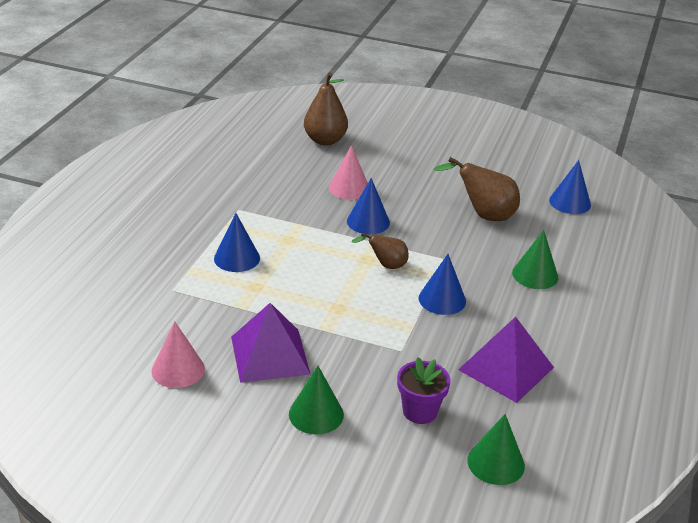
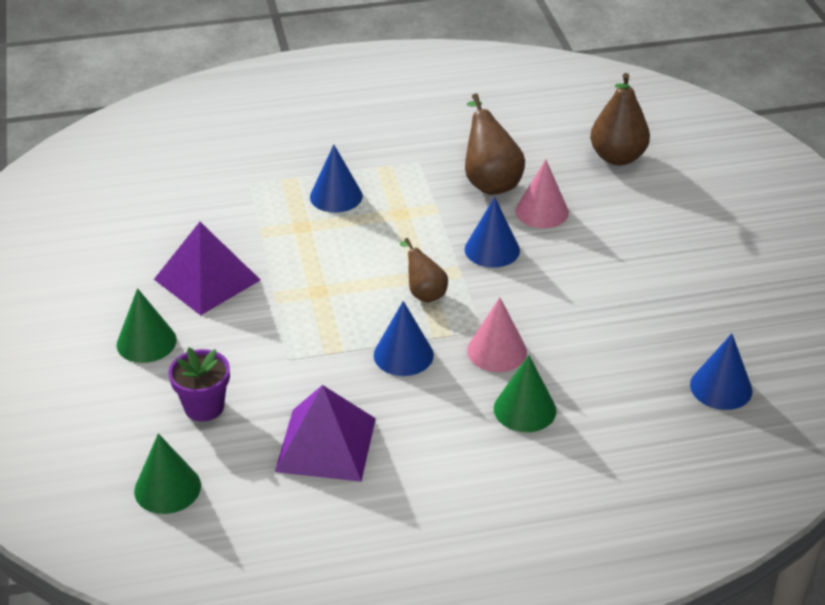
camera: 60 degrees right, 5 degrees up
pink cone [151,321,205,388] -> pink cone moved to [467,297,527,372]
brown pear [433,157,520,221] -> brown pear moved to [465,93,525,195]

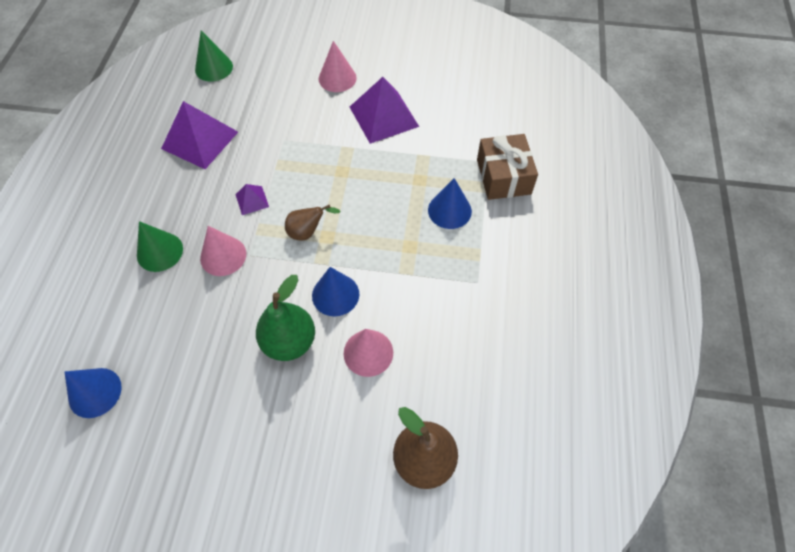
camera: 110 degrees right, 20 degrees up
green cone [117,288,177,363] -> pink cone [319,41,357,92]
purple flower pot [168,348,230,422] -> none
blue cone [374,301,434,376] -> purple pyramid [235,184,269,215]
brown pear [465,93,525,195] -> none
none -> green pear [256,275,315,361]
none -> brown gift [477,134,538,200]

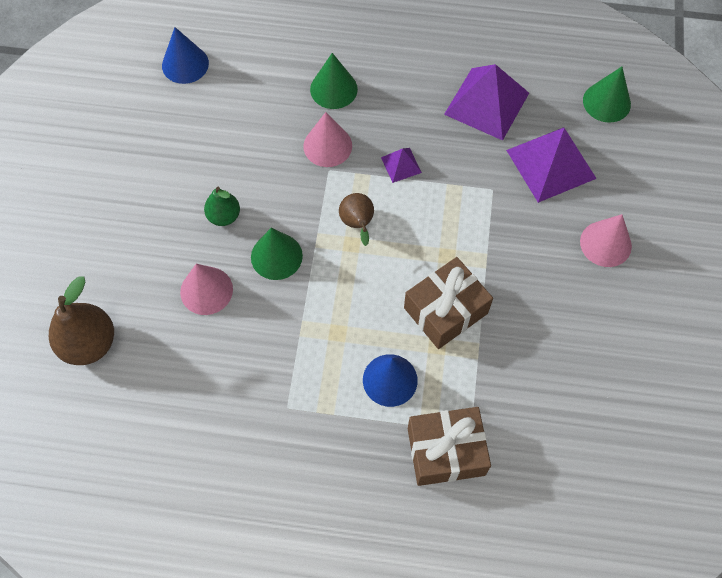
camera: 90 degrees right, 5 degrees up
green pear [256,275,315,361] -> green pear [204,187,240,226], size x0.60
blue cone [312,267,359,316] -> green cone [251,228,303,280]
purple pyramid [350,77,419,144] -> purple pyramid moved to [506,127,597,203]
none -> brown gift [404,257,493,349]

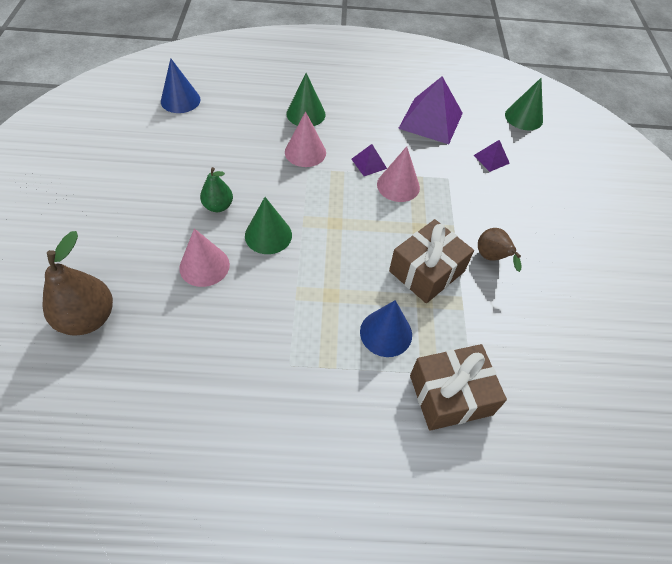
camera: 10 degrees left, 10 degrees down
brown pear [339,193,374,246] -> brown pear moved to [478,228,522,272]
purple pyramid [506,127,597,203] -> purple pyramid [473,140,510,172], size x0.48
pink cone [580,214,632,267] -> pink cone moved to [377,146,420,202]

